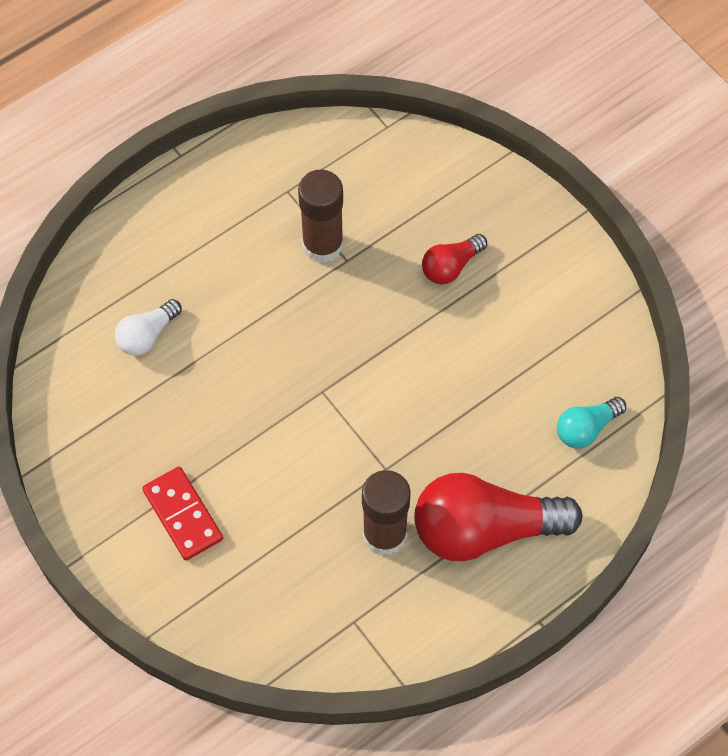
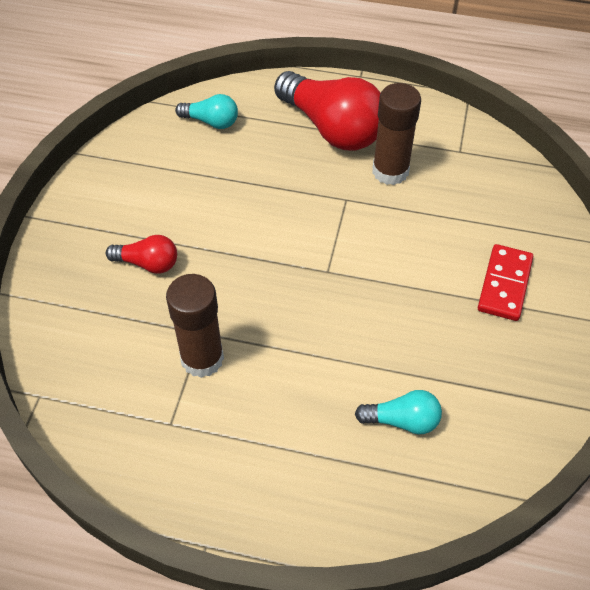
camera: 130 degrees left, 10 degrees down
white light bulb [115,299,182,356] -> turquoise light bulb [355,390,442,435]

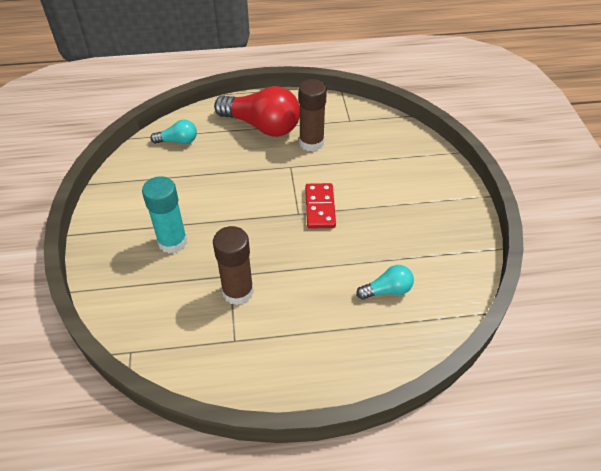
camera: 20 degrees left, 5 degrees down
red light bulb [106,235,177,274] -> turquoise glue stick [142,176,187,253]
red domino [478,244,533,321] -> red domino moved to [305,183,336,229]

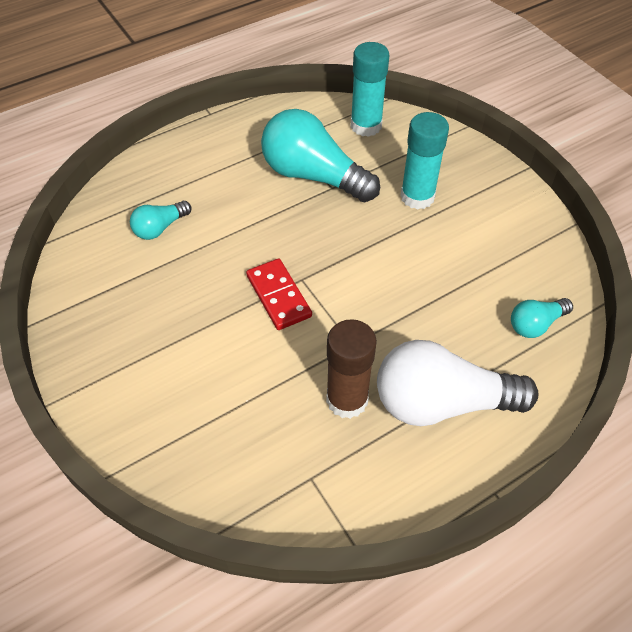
camera: 155 degrees right, 5 degrees up
brown glue stick [213,226,254,305] -> turquoise light bulb [261,109,380,202]
red light bulb [214,86,300,137] -> white light bulb [377,340,539,426]
none -> turquoise glue stick [351,42,389,137]

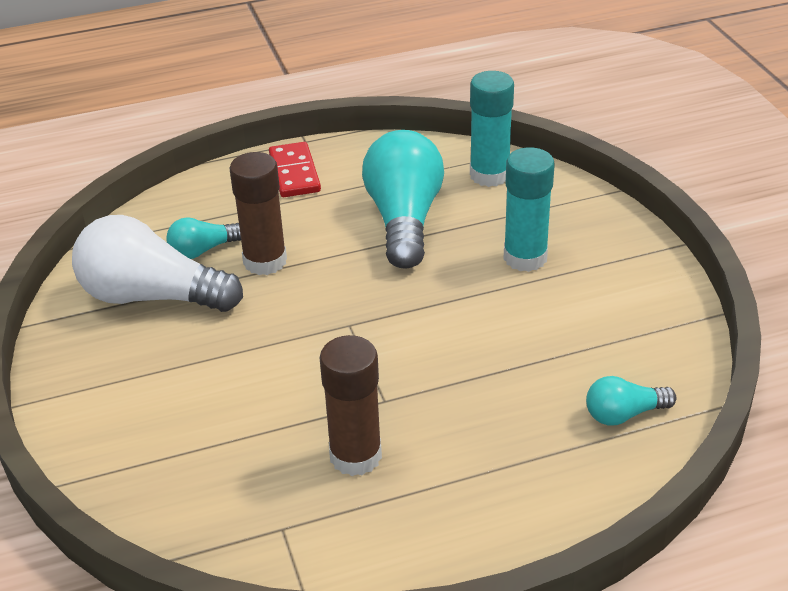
camera: 15 degrees right, 15 degrees down
red domino [246,258,312,330] -> red domino moved to [269,142,321,197]
turquoise light bulb [261,109,380,202] -> turquoise light bulb turned 45 degrees clockwise [362,130,444,269]
white light bulb [377,340,539,426] -> white light bulb moved to [72,215,243,312]
none -> brown glue stick [229,152,287,275]

